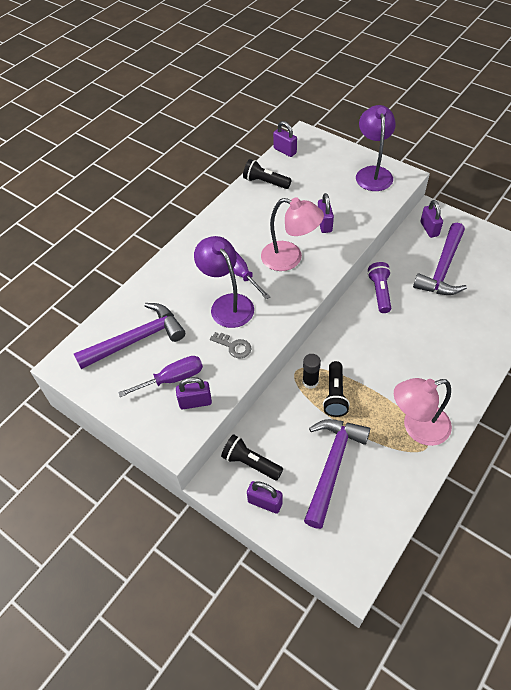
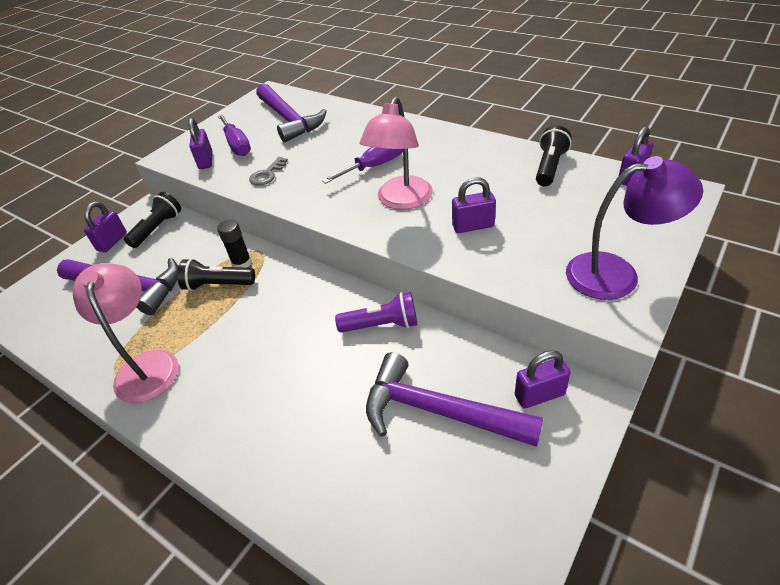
camera: 90 degrees right, 10 degrees down
purple lamp [194,236,254,328] -> none

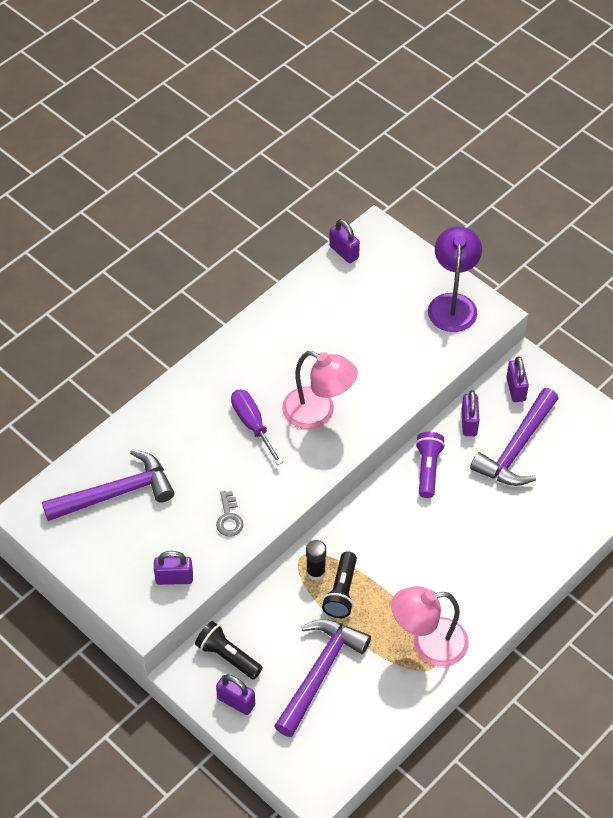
camera: 85 degrees left, 10 degrees up
purple screwdriver [218,114,251,156] -> none
grey key [249,157,288,186] -> grey key turned 45 degrees clockwise [216,491,244,537]
purple padlock [452,177,496,233] -> purple padlock moved to [461,390,479,436]
black flashlight [536,125,572,186] -> none

